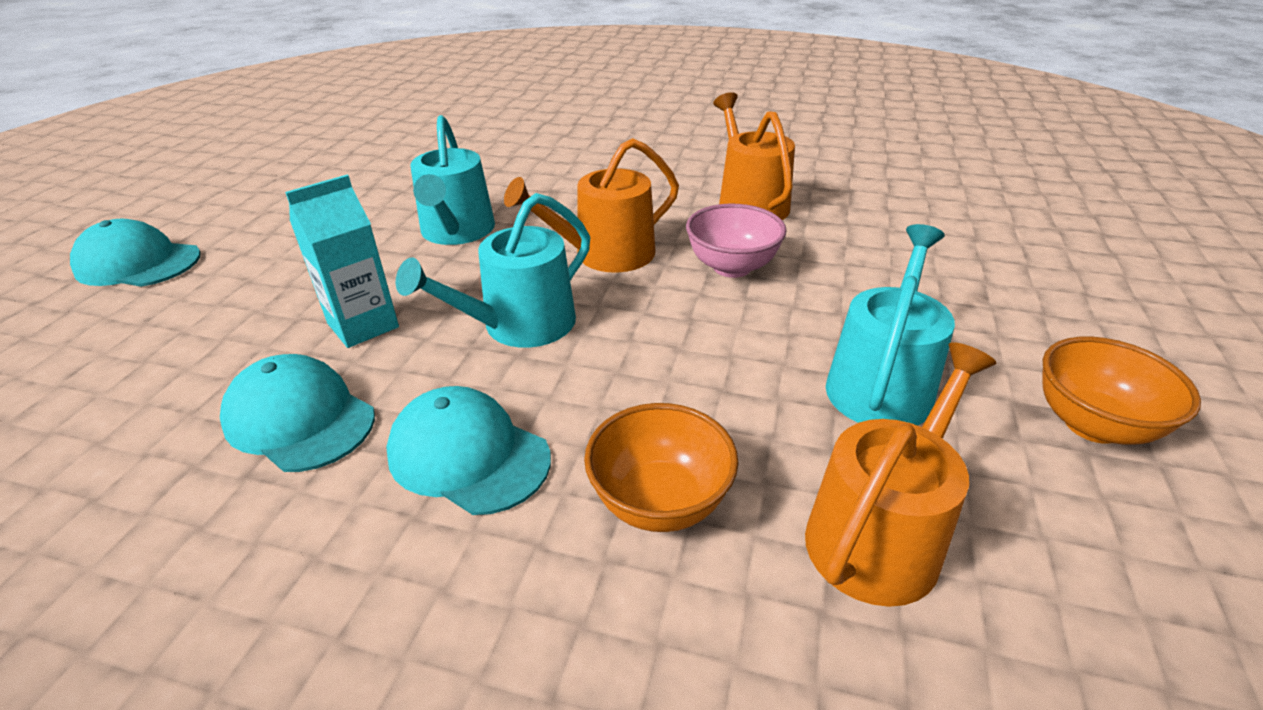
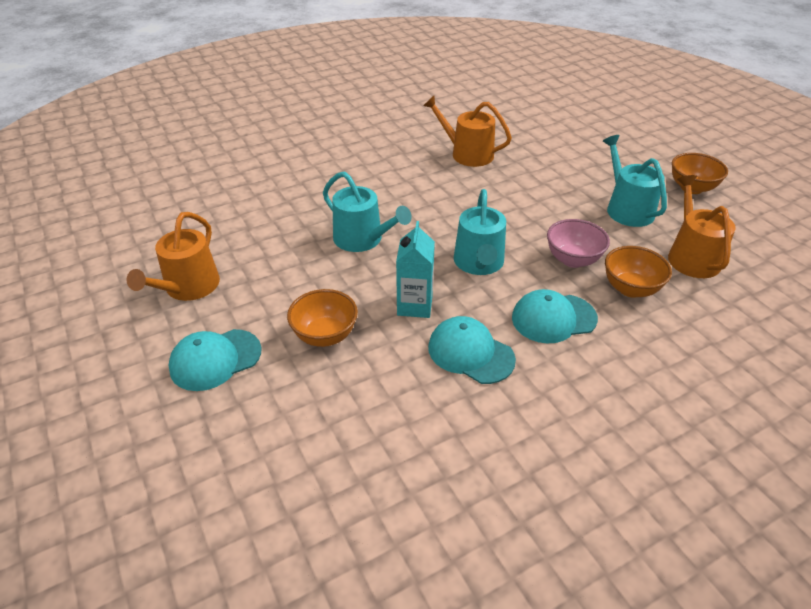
camera: 45 degrees left, 5 degrees up
turquoise cap [220,354,375,472] -> turquoise cap turned 45 degrees clockwise [428,316,516,384]
orange watering can [504,138,679,273] -> orange watering can moved to [127,212,220,301]
pink bowl [686,204,787,278] -> pink bowl moved to [547,219,610,268]
none -> orange bowl [287,289,358,347]

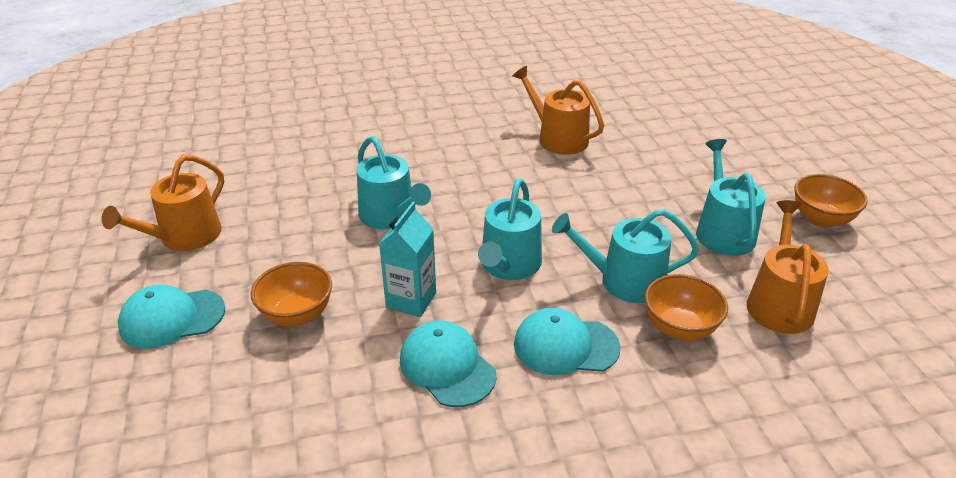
camera: 15 degrees right, 5 degrees down
pink bowl [547,219,610,268] -> turquoise watering can [552,209,699,303]

